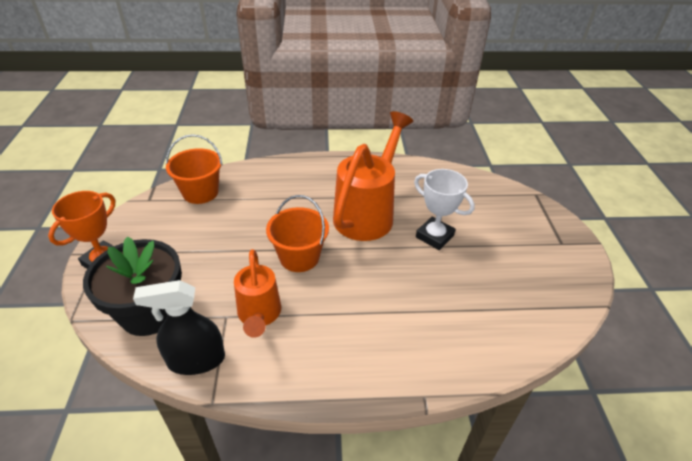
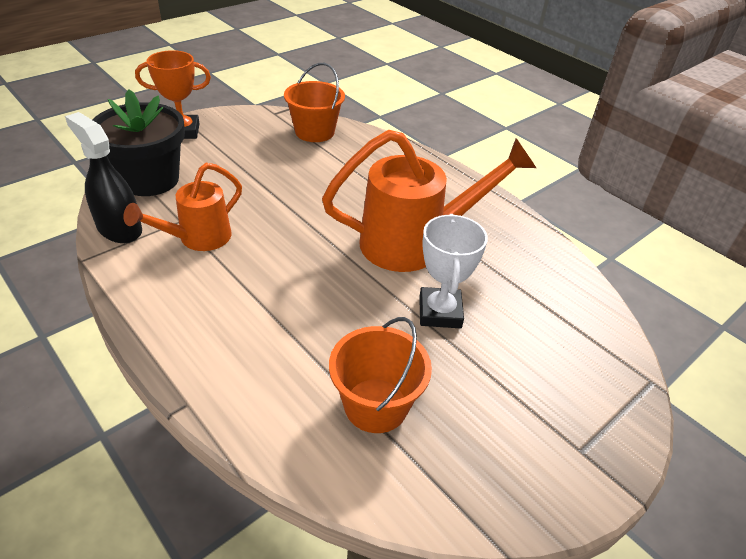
camera: 50 degrees right, 0 degrees up
orange bucket [266,195,329,272] -> orange bucket moved to [329,317,432,433]

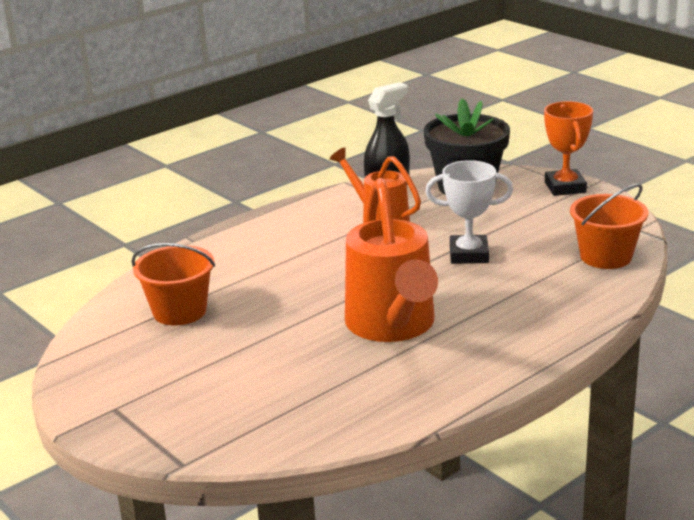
camera: 95 degrees right, 15 degrees down
white trophy [419,214,488,328] -> white trophy moved to [425,160,513,264]

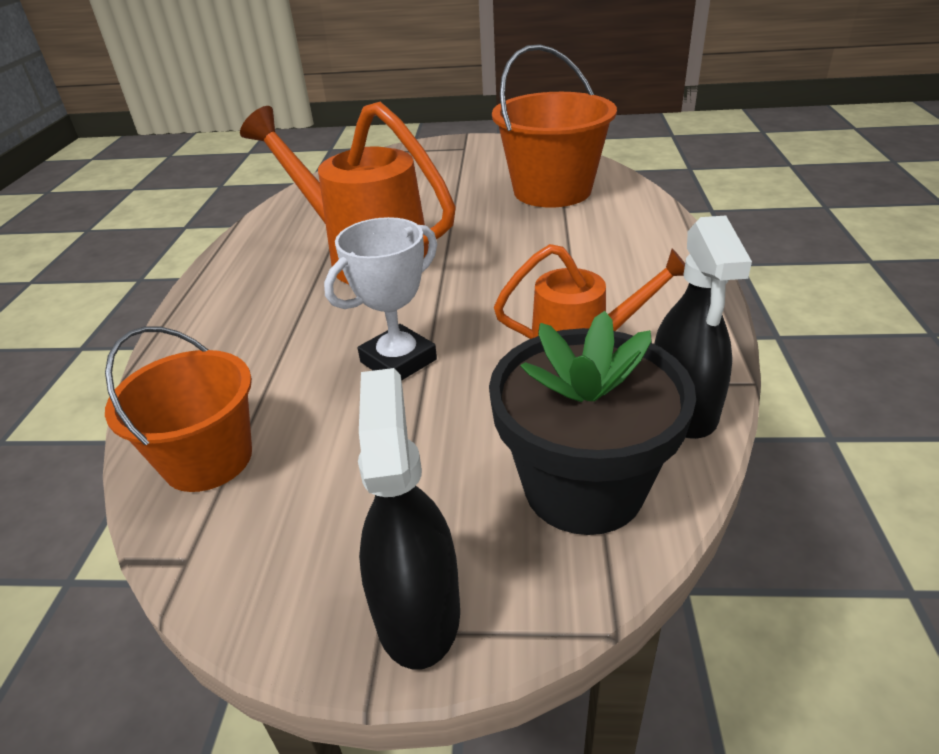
camera: 135 degrees right, 10 degrees up
orange bucket [131,243,215,326] -> orange bucket [492,44,617,207], size x1.50
orange trophy [544,101,593,196] -> black spray bottle [358,368,460,670]

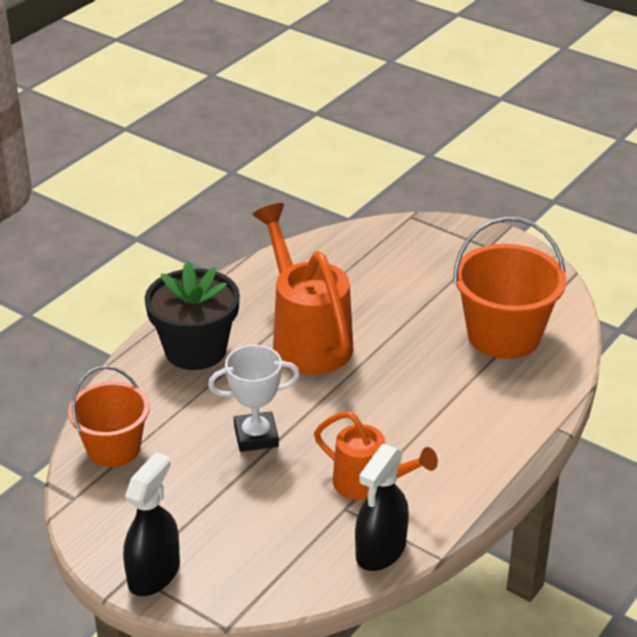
camera: 30 degrees right, 0 degrees up
black flower pot [489,311,696,535] -> black flower pot moved to [145,261,240,370]

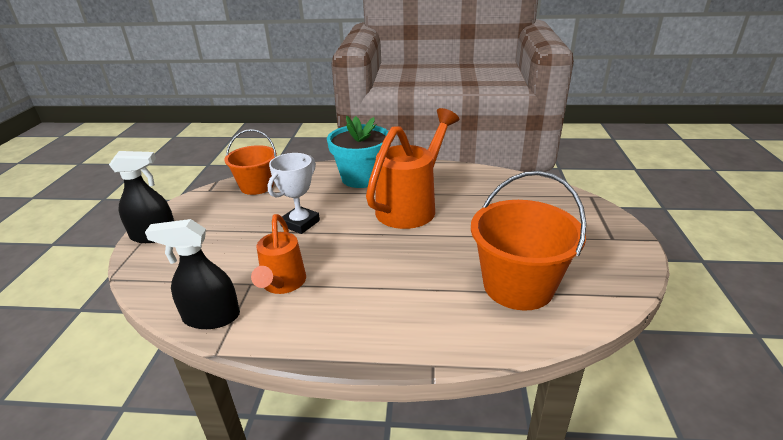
camera: 60 degrees right, 5 degrees down
black flower pot [145,261,240,370] -> turquoise flower pot [327,116,389,188]
white trophy [208,345,300,452] -> white trophy turned 75 degrees clockwise [268,153,320,234]

